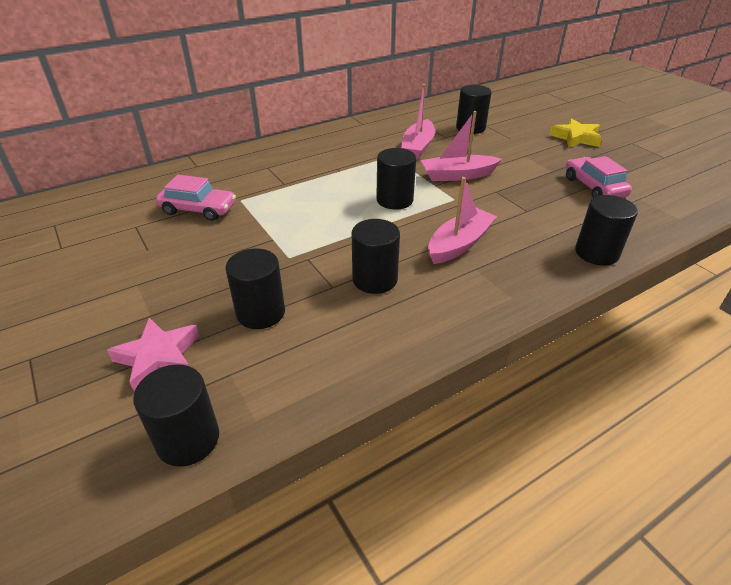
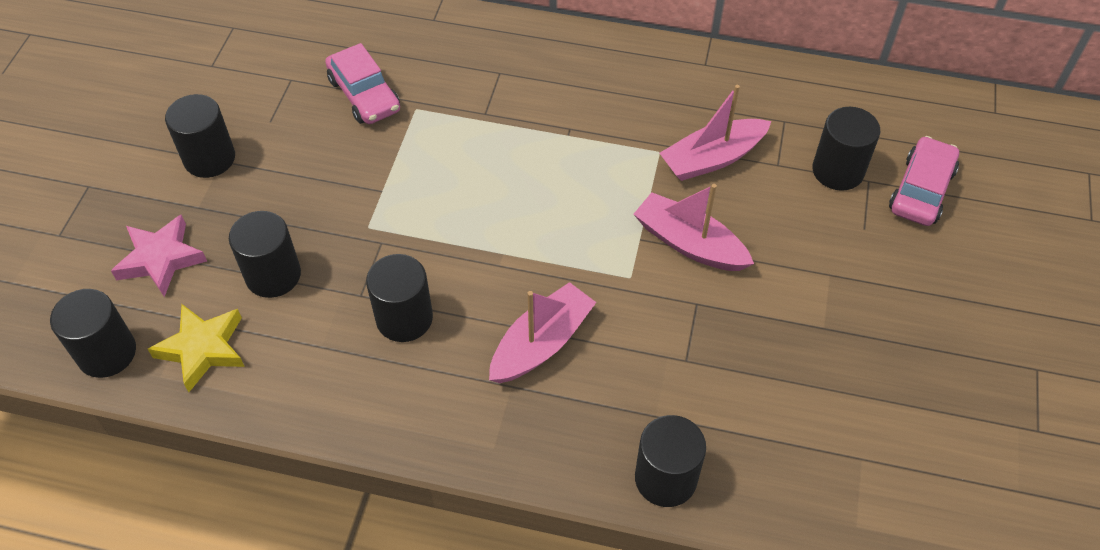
camera: 45 degrees right, 15 degrees up
black cylinder [376,148,416,210] -> black cylinder moved to [165,94,235,178]
pink boat [428,177,497,264] -> pink boat turned 45 degrees counterclockwise [489,282,596,383]
yellow star [550,118,602,148] -> yellow star moved to [148,304,245,392]
pink car [566,156,632,198] -> pink car moved to [889,136,959,226]

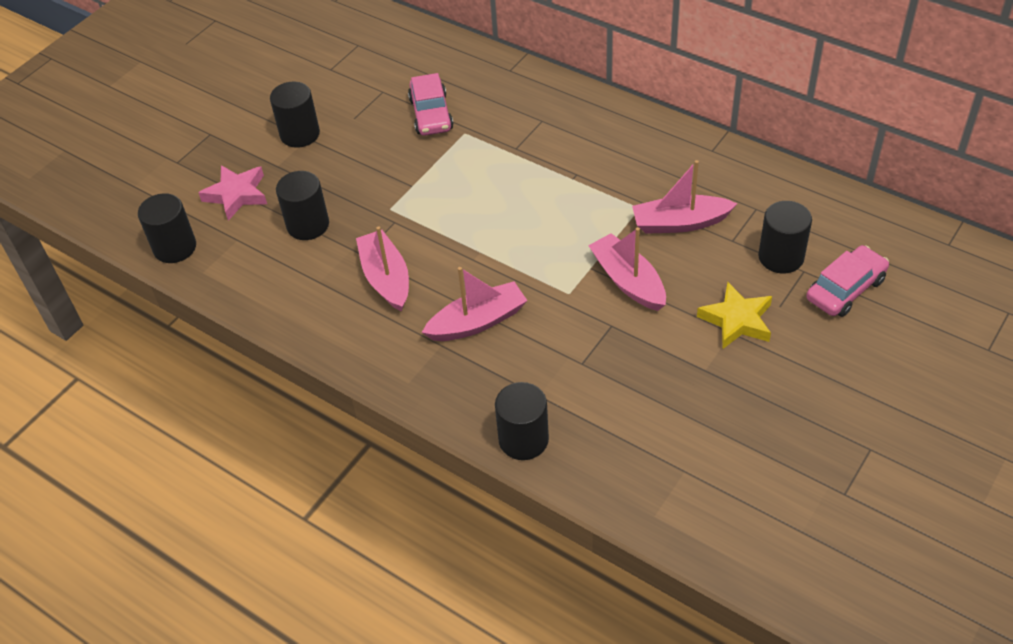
camera: 25 degrees right, 5 degrees down
yellow star [148,304,245,392] -> yellow star moved to [697,282,772,349]
black cylinder [366,254,433,342] -> pink boat [356,226,409,312]

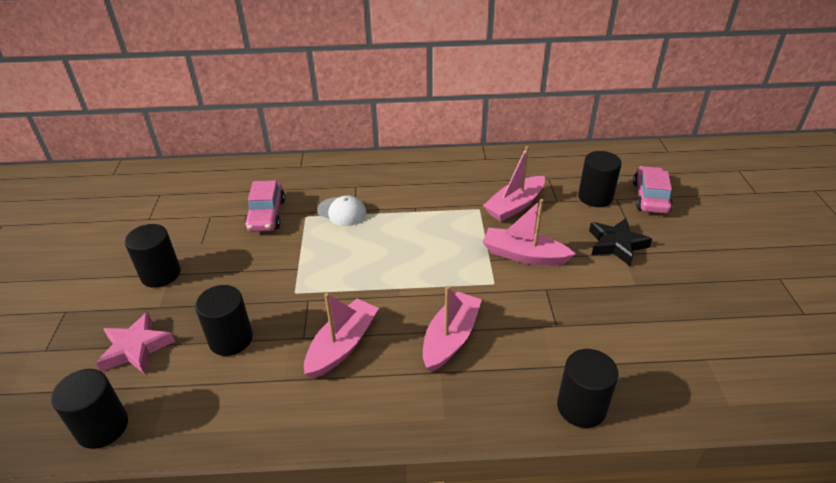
camera: 40 degrees left, 10 degrees down
pink boat [356,226,409,312] -> pink boat turned 90 degrees clockwise [304,293,379,378]
pink car [408,73,453,136] -> pink car turned 45 degrees clockwise [244,180,285,232]
yellow star [697,282,772,349] -> black star [589,218,652,266]
none -> white cap [317,195,367,226]

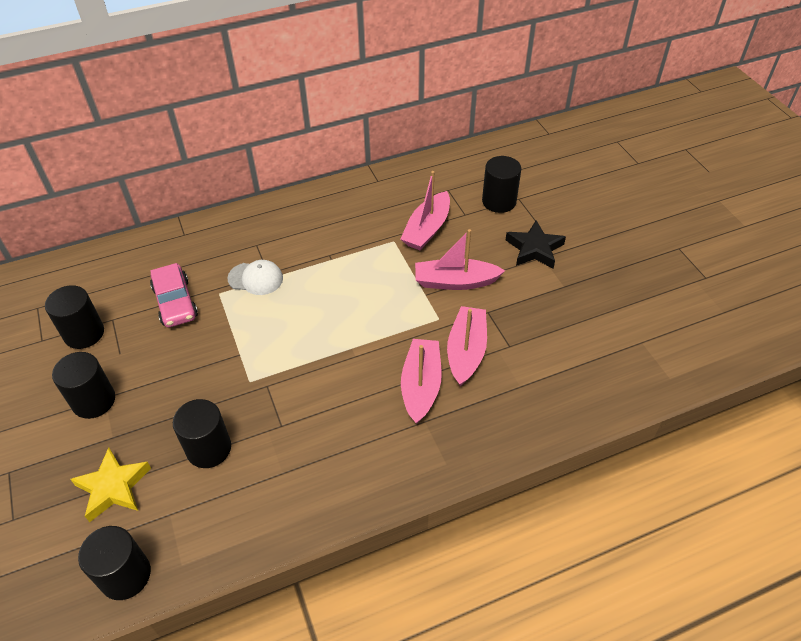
camera: 20 degrees left, 10 degrees up
pink star [96,312,175,374] -> yellow star [70,447,151,522]
pink boat [304,293,379,378] -> pink boat moved to [447,306,487,386]
black cylinder [557,349,619,428] -> black cylinder moved to [45,285,104,349]
pink car [633,166,673,214] -> none

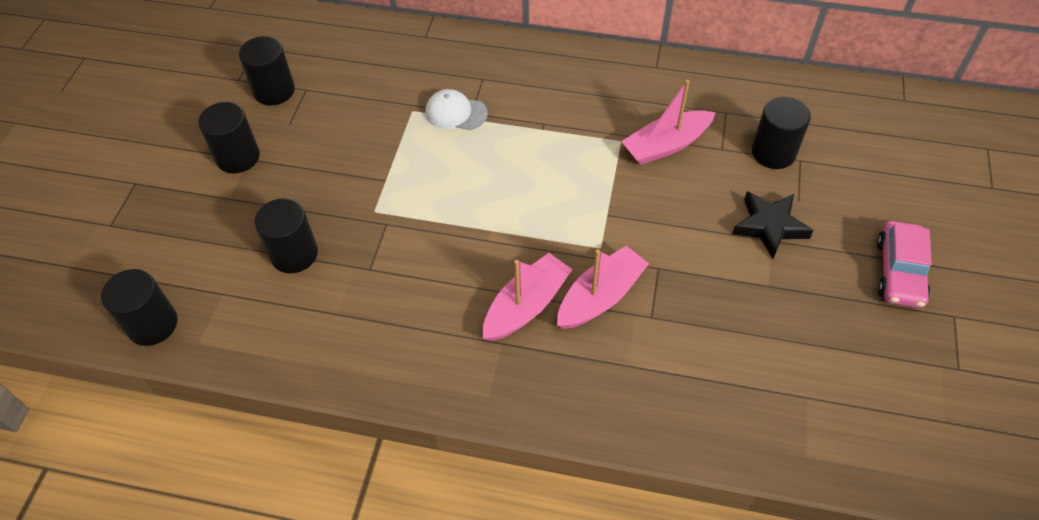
camera: 35 degrees right, 5 degrees up
yellow star [70,447,151,522] -> none
pink car [150,263,198,328] -> pink car moved to [877,221,932,308]
white cap [228,260,283,295] -> white cap turned 150 degrees clockwise [425,89,488,130]
pink boat [415,229,505,290] -> none

